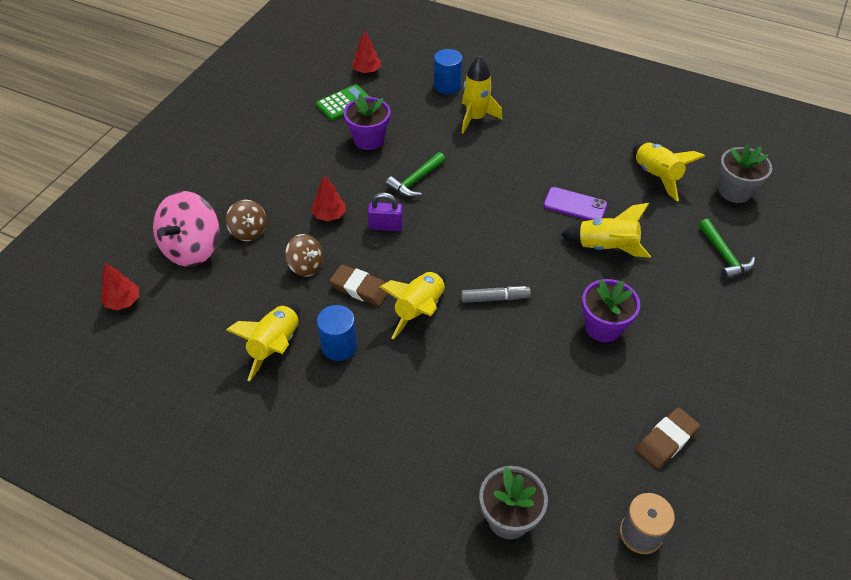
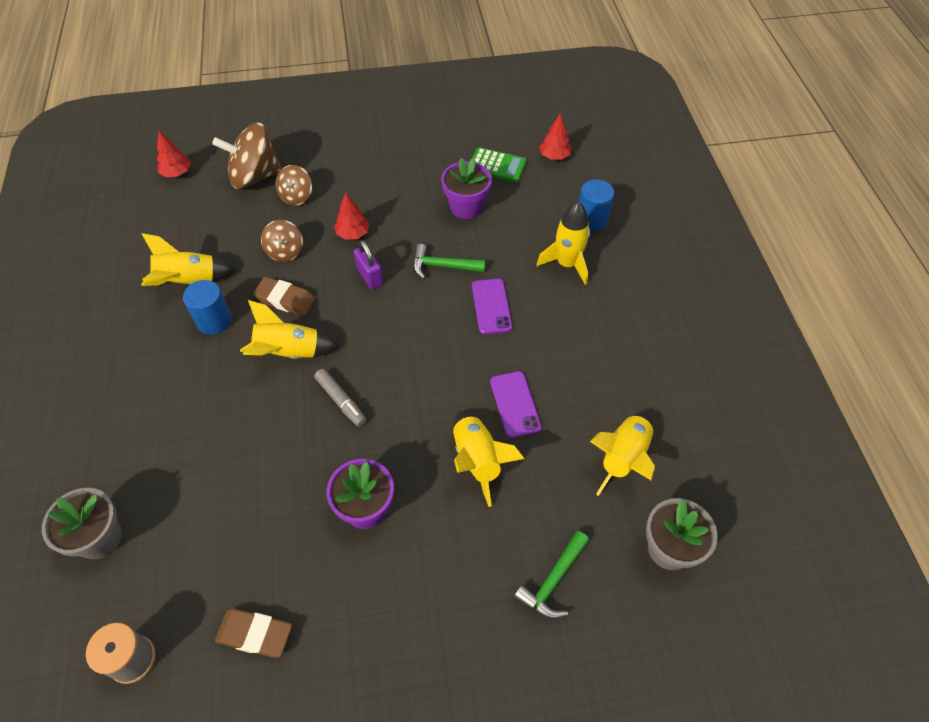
camera: 55 degrees right, 5 degrees up
pink spinning top [153,191,220,267] -> brown spinning top [212,123,282,189]
brown eraser [330,265,388,306] -> brown eraser turned 60 degrees counterclockwise [253,277,315,316]
none -> purple phone [472,279,513,334]

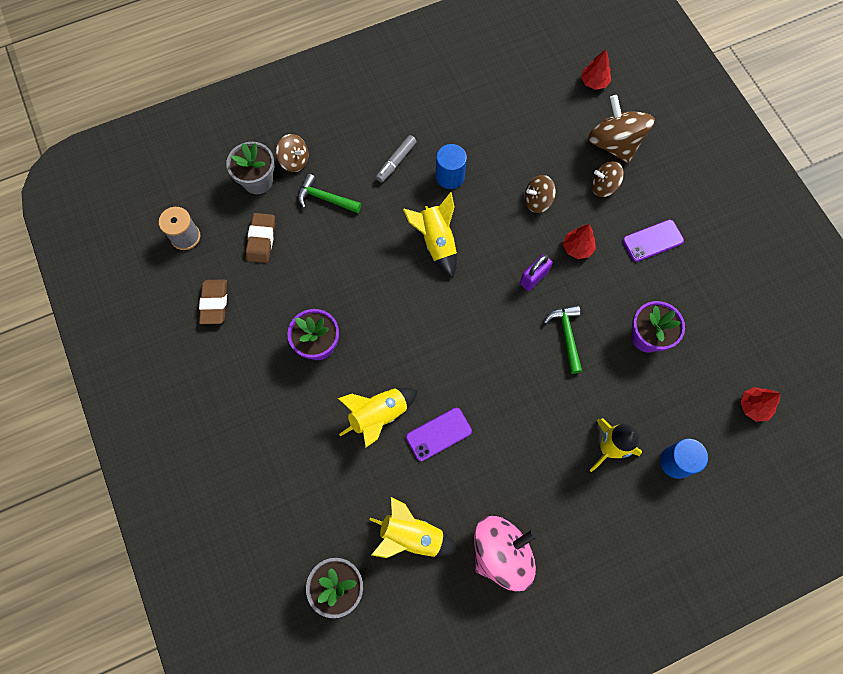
camera: 75 degrees right, 15 degrees up
yellow rocket [141,233,237,286] -> none
brown eraser [253,277,315,316] -> brown eraser moved to [246,213,275,263]
grey marker [314,369,366,427] -> grey marker moved to [376,135,417,183]
green calculator [472,147,527,182] -> none
purple phone [472,279,513,334] -> purple phone moved to [623,220,684,262]
green hammer [514,531,589,620] -> green hammer moved to [298,174,361,213]
none -> brown spinning top [276,134,309,172]
none -> pink spinning top [474,516,537,591]

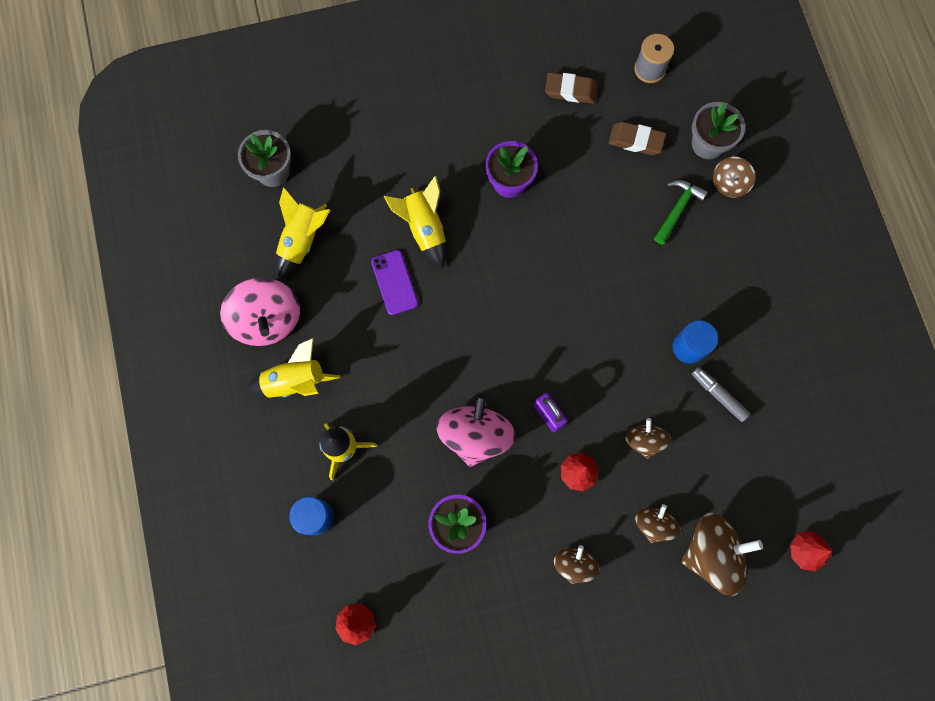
camera: 100 degrees right, 5 degrees up
grey marker [376,135,417,183] -> grey marker moved to [692,367,750,422]
yellow rocket [403,192,457,278] -> yellow rocket moved to [246,338,340,398]
green hammer [544,305,582,374] -> pink spinning top [436,394,516,467]
purple phone [623,220,684,262] -> brown spinning top [554,545,600,584]

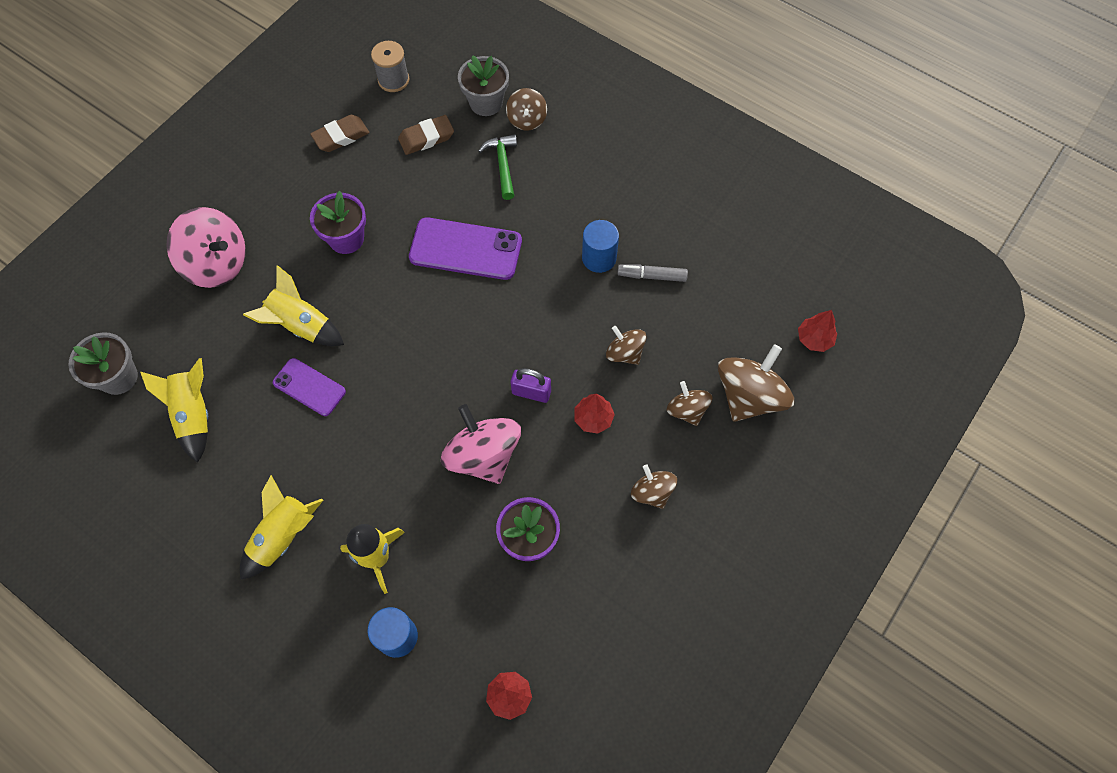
camera: 40 degrees left, 10 degrees down
pink spinning top [220,277,300,346] -> pink spinning top moved to [166,207,246,288]
none -> purple phone [409,217,522,280]

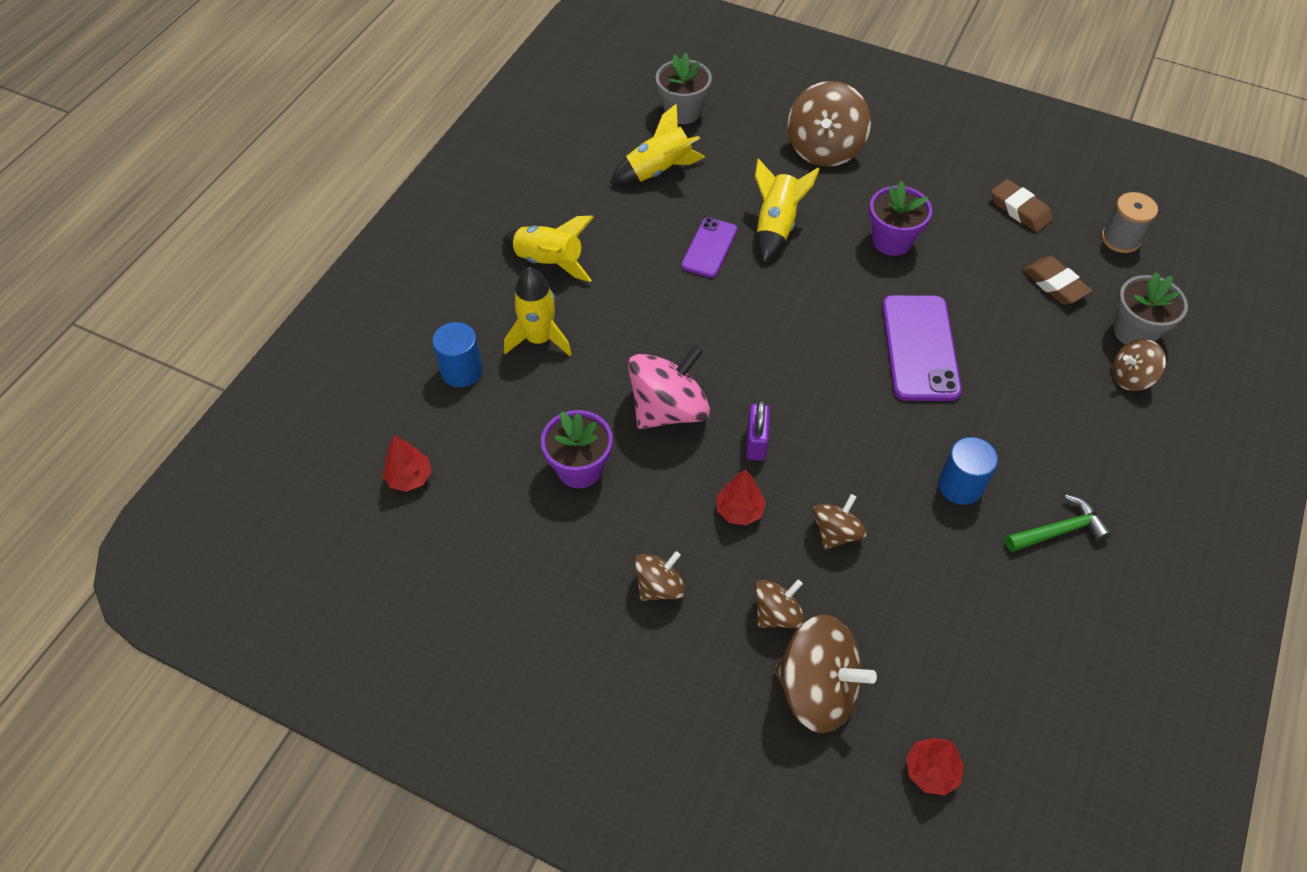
camera: 80 degrees right, 10 degrees down
pink spinning top [166,207,246,288] -> brown spinning top [787,81,871,167]
green hammer [478,134,517,200] -> green hammer moved to [1005,494,1111,552]
grey marker [617,265,688,282] -> none

